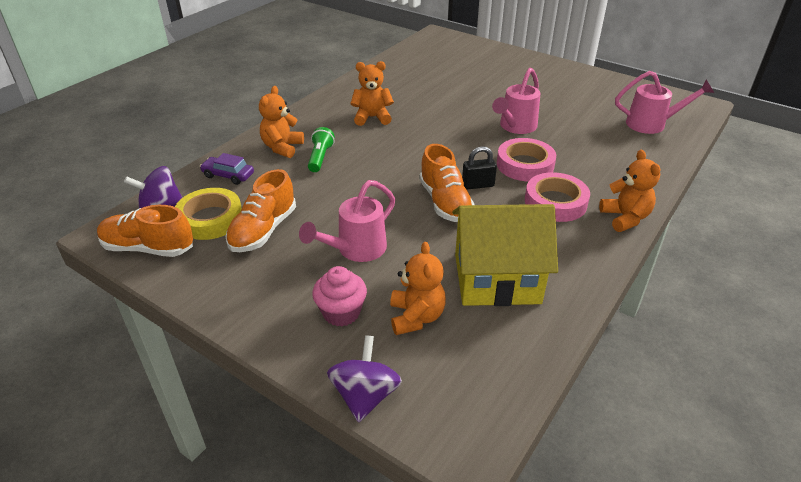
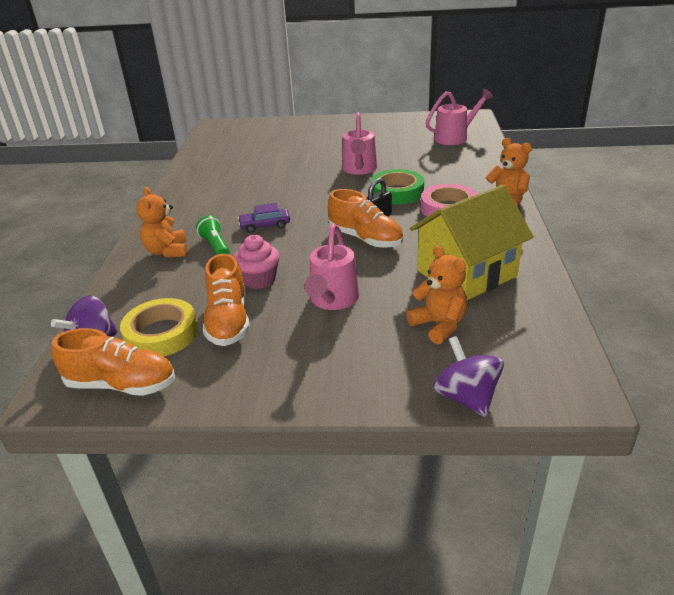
camera: 30 degrees left, 5 degrees down
orange shoe [97,205,193,257] -> orange shoe turned 150 degrees counterclockwise [52,328,175,396]
purple car [200,153,254,185] -> purple car moved to [238,203,290,233]
pink cupcake [312,266,367,326] -> pink cupcake moved to [234,235,280,289]
orange teddy bear [350,61,394,126] -> none
pink tape [497,138,556,181] -> green tape [371,169,424,205]

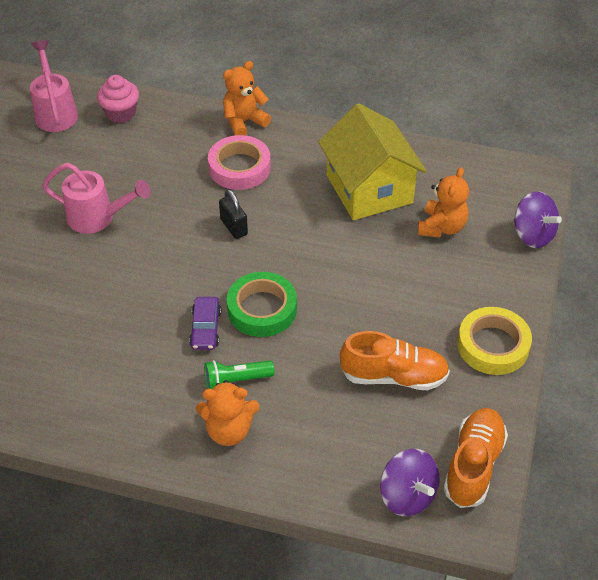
camera: 80 degrees left, 15 degrees up
yellow tape [120,298,198,357] -> yellow tape moved to [457,307,532,375]
pink cupcake [234,235,280,289] -> pink cupcake moved to [97,75,139,123]
pink watering can [304,224,359,310] -> none
orange shoe [328,189,403,248] -> none
green tape [371,169,424,205] -> green tape moved to [227,272,297,337]
orange teddy bear [406,246,467,344] -> orange teddy bear turned 135 degrees clockwise [418,167,469,238]
purple spinning top [433,336,504,417] -> purple spinning top turned 120 degrees counterclockwise [514,191,562,248]

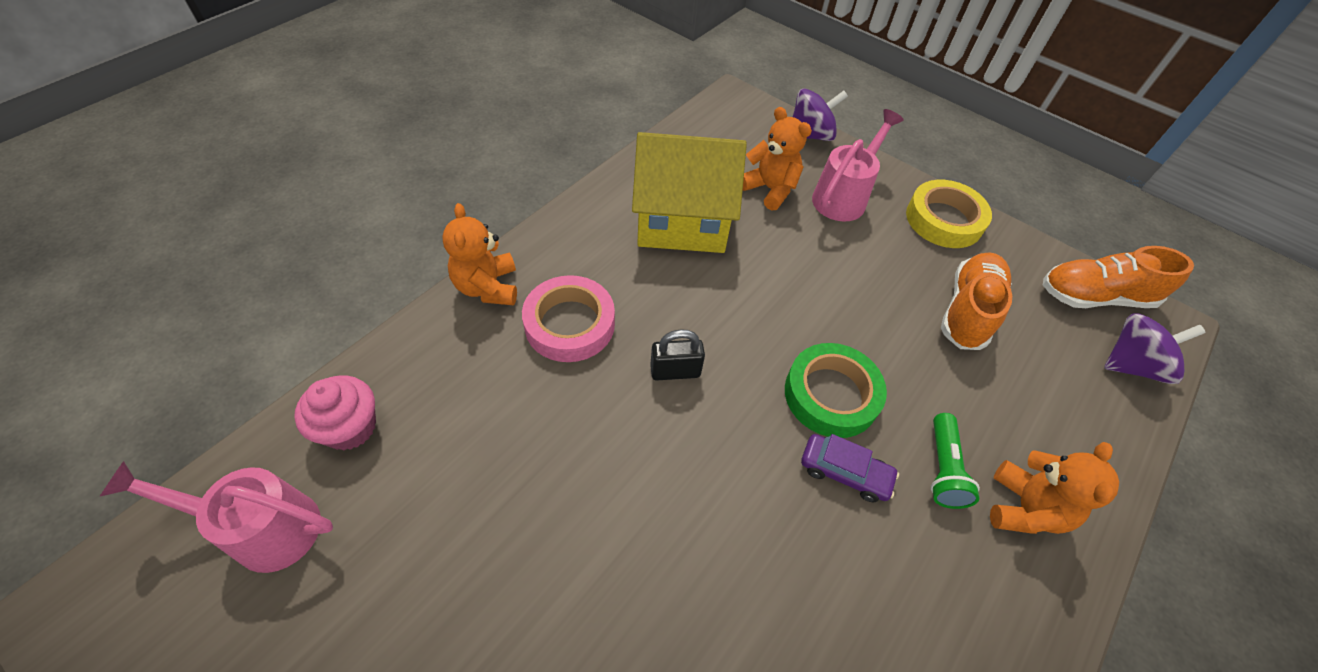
camera: 70 degrees left, 5 degrees up
pink watering can [42,163,151,234] -> pink watering can moved to [812,109,904,222]
orange shoe [444,408,508,508] -> orange shoe turned 45 degrees counterclockwise [1043,246,1194,308]

